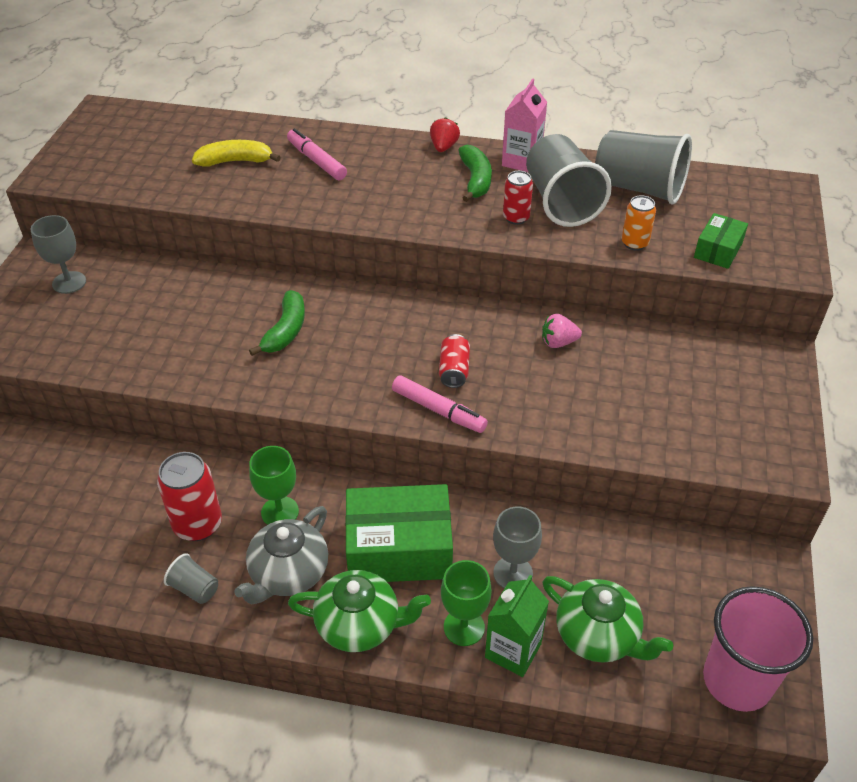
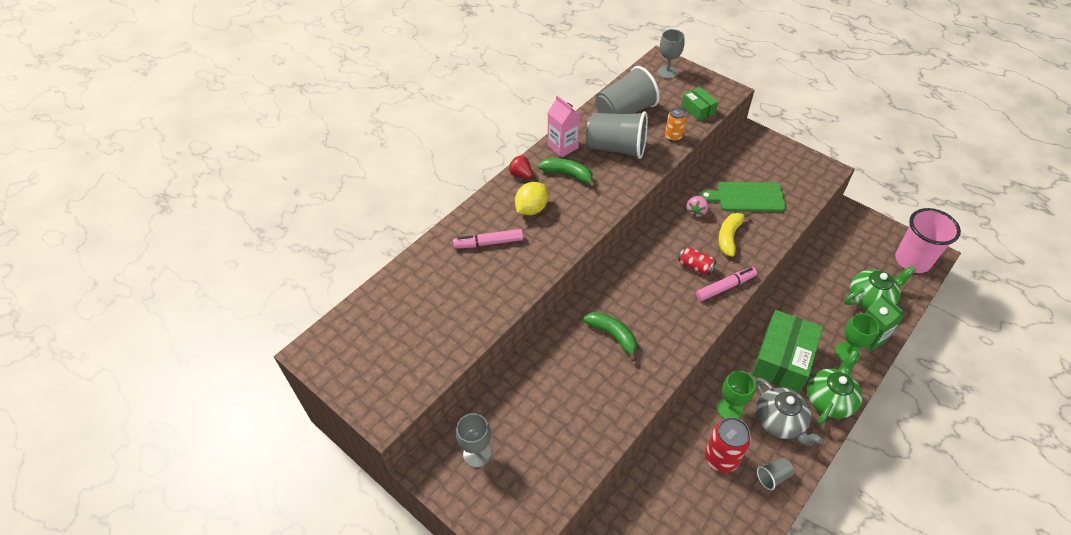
camera: 60 degrees left, 5 degrees up
yellow banana [192,140,281,167] -> yellow banana moved to [718,212,750,257]
grey goblet [493,507,542,589] -> grey goblet moved to [658,29,685,79]
red can [503,171,533,225] -> none
none -> yellow lemon [515,182,548,215]
none -> green cutting board [699,182,786,212]

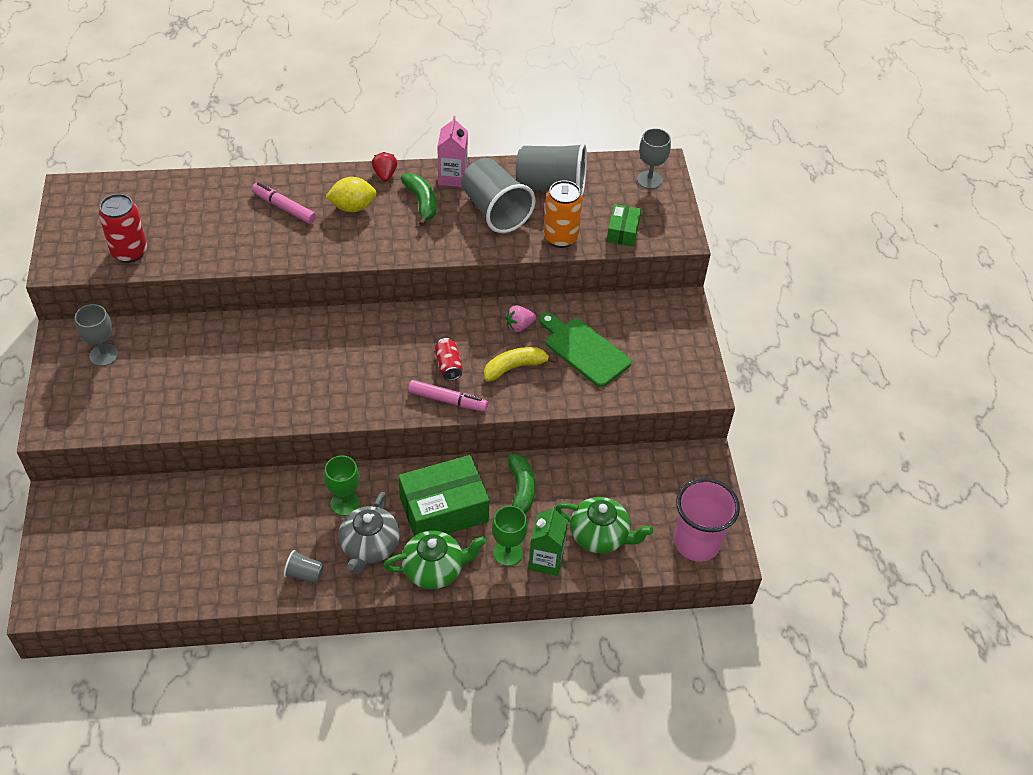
camera: 40 degrees right, 0 degrees up
green banana [584,312,637,362] -> green banana moved to [508,454,535,513]
orange can [665,108,686,142] -> orange can [543,180,583,248], size x1.64
red can [705,417,751,473] -> red can moved to [99,194,147,263]

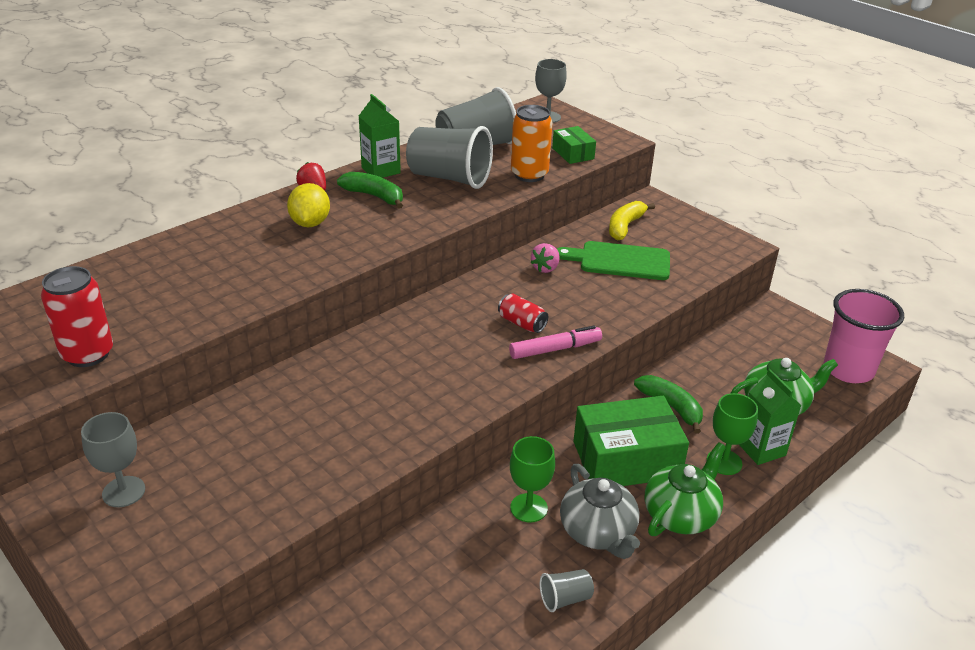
camera: 35 degrees left, 15 degrees down
pink marker [252,182,316,224] -> none
yellow lemon [325,177,377,212] -> yellow lemon turned 45 degrees counterclockwise [287,183,330,227]
green box [398,455,490,536] -> green box turned 45 degrees clockwise [573,396,689,486]
pink carton [437,116,468,187] -> green carton [359,94,401,178]
yellow banana [484,347,557,382] -> yellow banana moved to [609,201,655,241]

